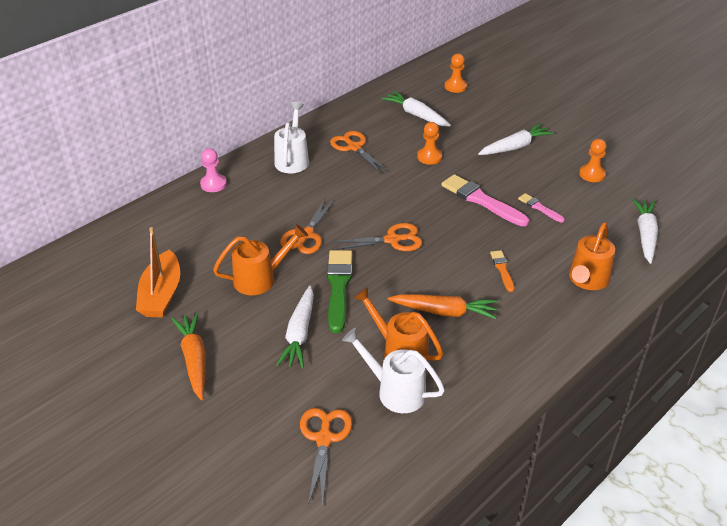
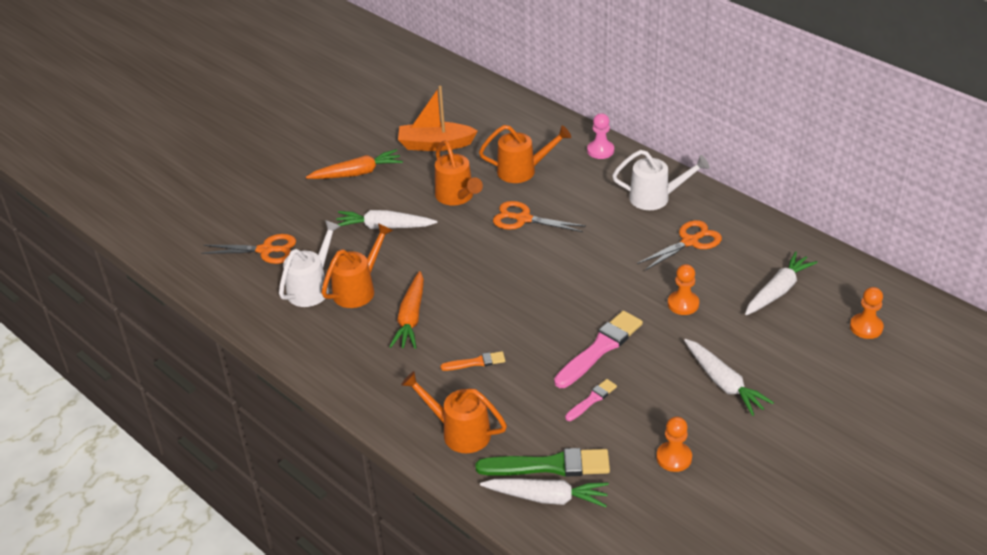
camera: 90 degrees right, 0 degrees up
green brush [327,250,352,333] -> green brush moved to [476,448,610,476]
orange scissors [332,223,422,251] -> none
none -> orange watering can [479,125,571,183]

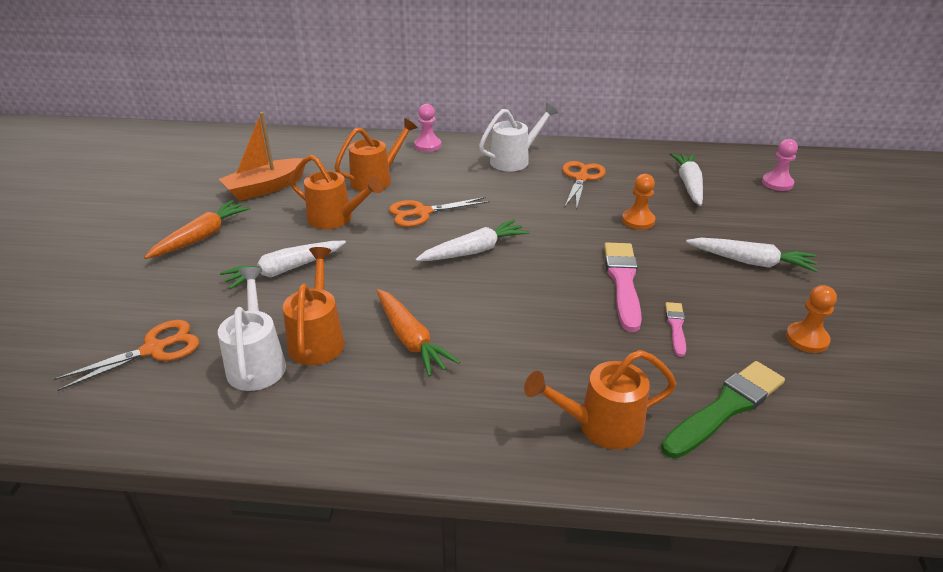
camera: 40 degrees left, 5 degrees down
orange brush [440,351,505,371] -> none
white carrot [480,478,609,508] -> white carrot moved to [415,219,529,261]
orange pawn [850,287,884,339] -> pink pawn [762,139,798,191]

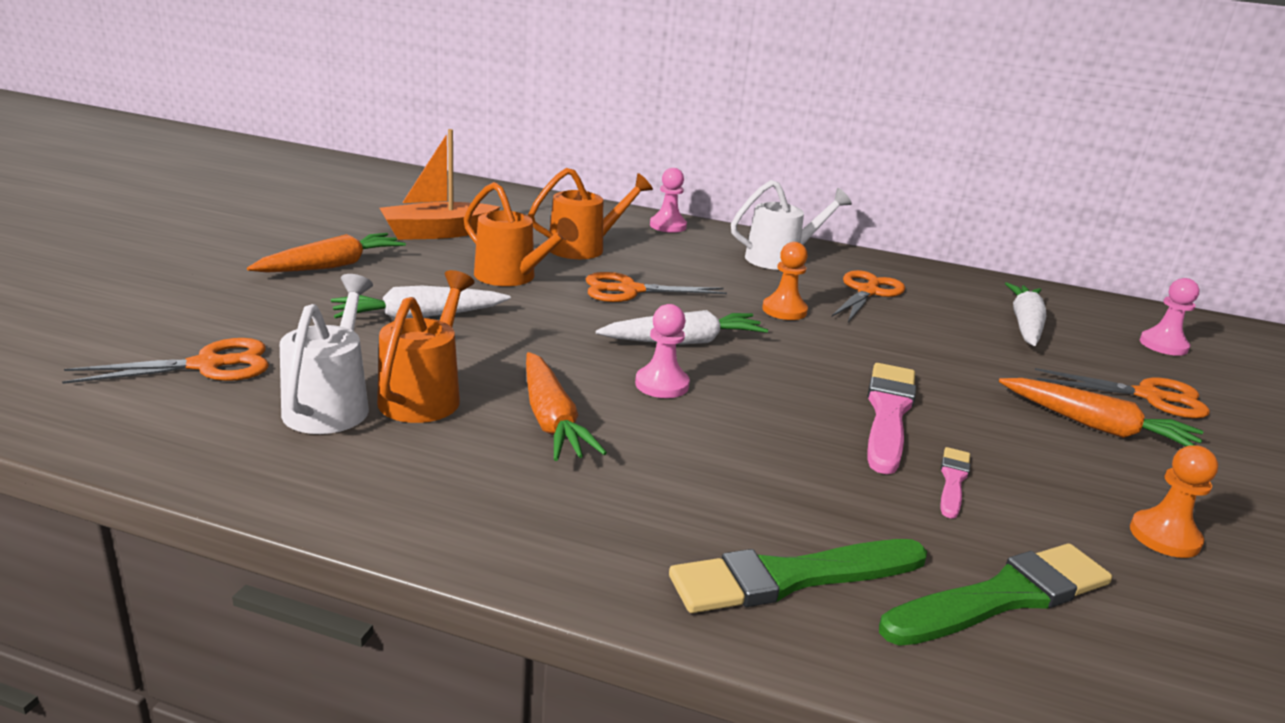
camera: 10 degrees right, 10 degrees down
orange watering can [524,350,677,450] -> green brush [669,539,927,613]
orange pawn [622,174,655,230] -> orange pawn moved to [762,242,808,320]
white carrot [686,238,818,272] -> orange carrot [999,378,1204,446]
none -> pink pawn [635,304,690,398]
none -> orange scissors [1035,368,1210,418]

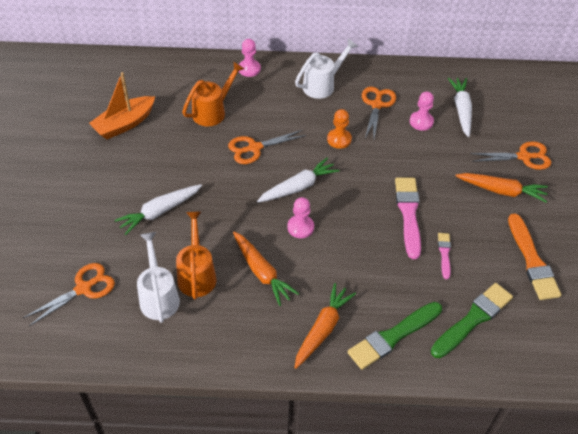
camera: 15 degrees left, 25 degrees up
orange carrot [247,233,406,273] -> orange carrot moved to [294,283,356,369]
orange watering can [464,182,579,286] -> none
orange pawn [1130,445,1218,558] -> orange brush [508,214,561,300]
pink pawn [1140,278,1199,356] -> pink pawn moved to [410,92,434,131]

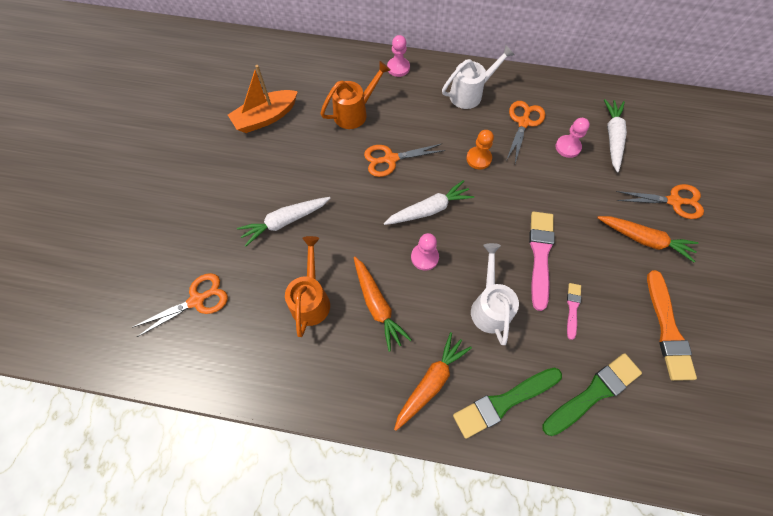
camera: 10 degrees right, 15 degrees up
white watering can [137,232,180,323] -> white watering can moved to [471,243,519,345]

